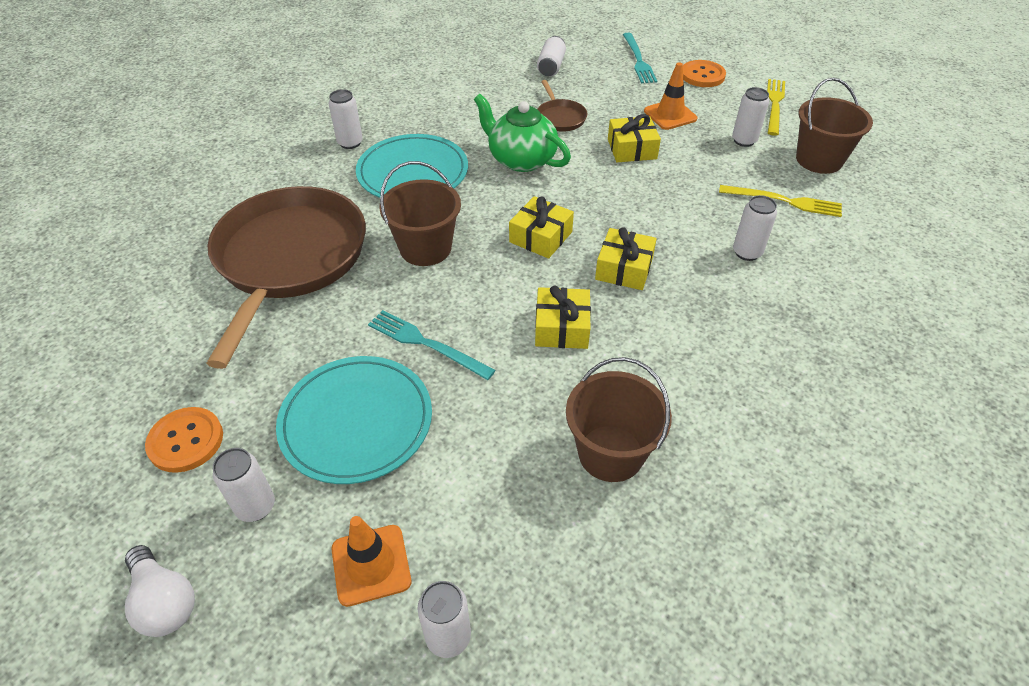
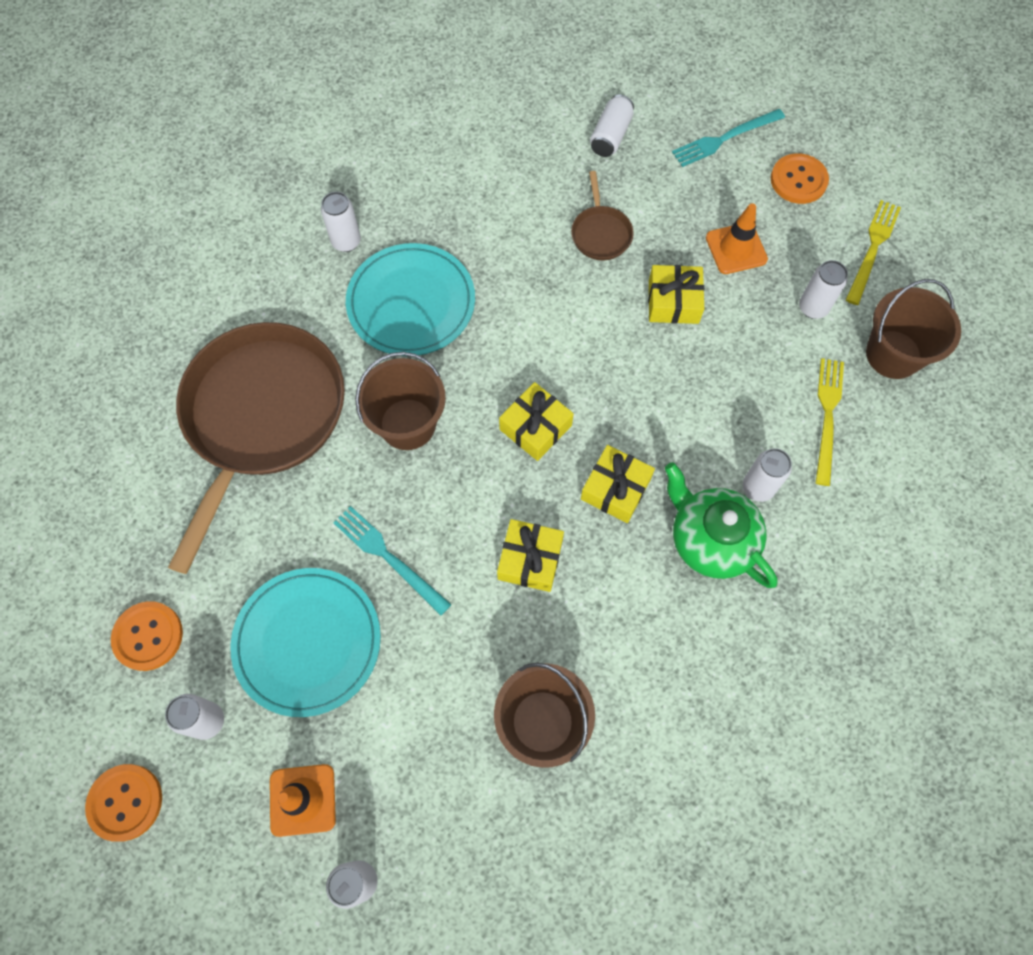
camera: 10 degrees right, 20 degrees up
white light bulb [125,545,195,637] -> orange button [85,764,162,842]
green teapot [474,94,571,172] -> green teapot moved to [665,462,778,588]
turquoise fork [623,33,657,83] -> turquoise fork turned 60 degrees clockwise [672,109,785,167]
yellow fork [719,185,842,217] -> yellow fork turned 105 degrees counterclockwise [816,358,844,486]

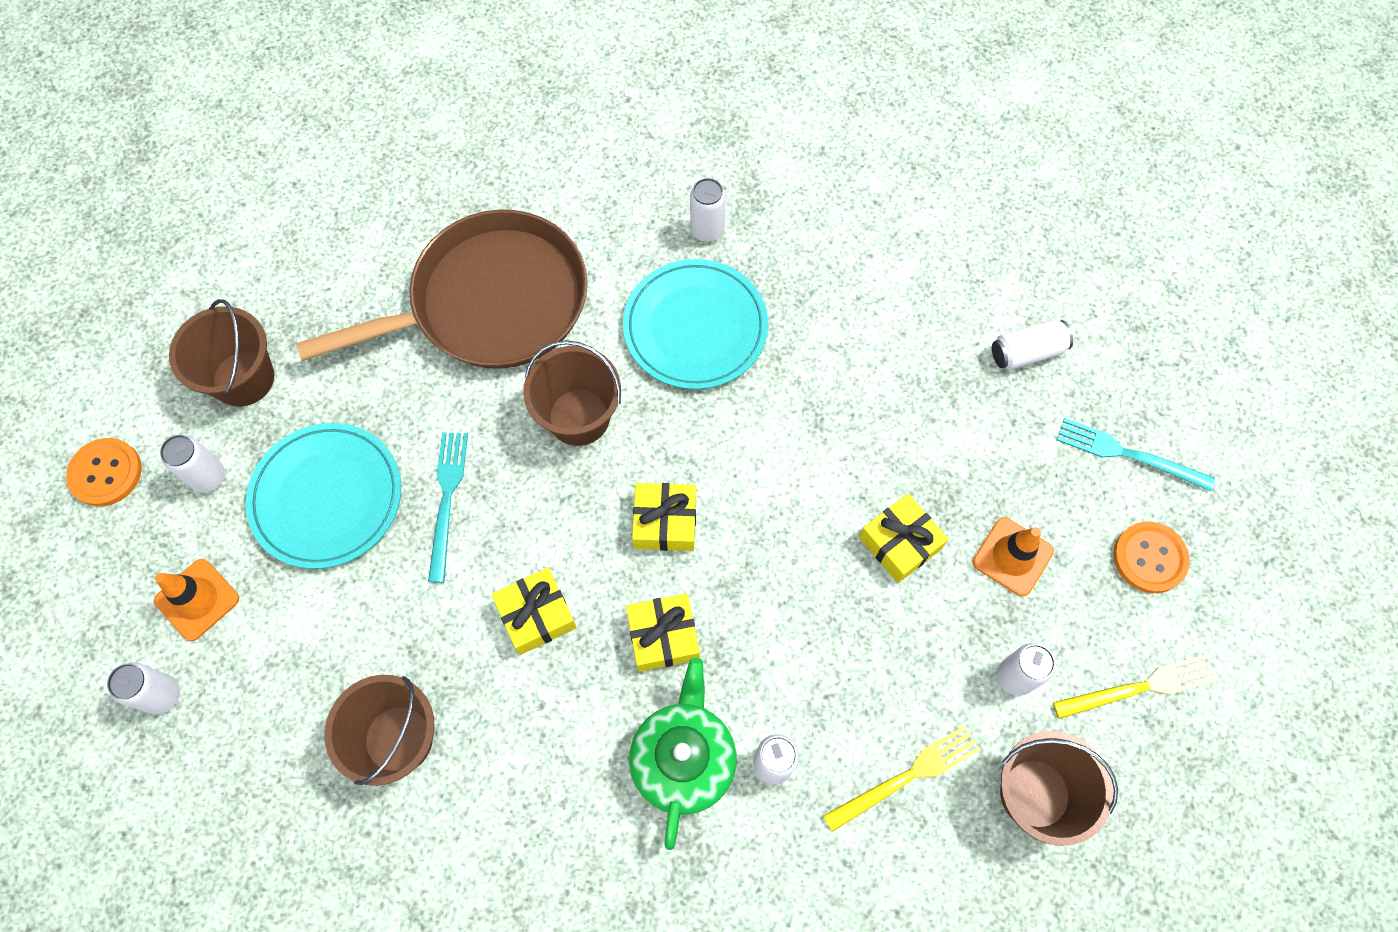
camera: 50 degrees right, 0 degrees up
orange button [111,601,183,671] -> brown bucket [169,299,274,407]
brown pan [571,171,634,260] -> none

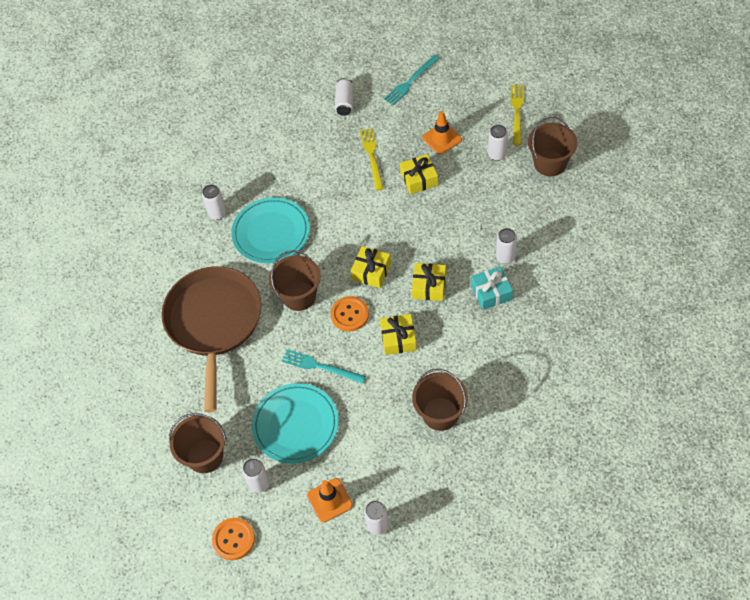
camera: 65 degrees left, 10 degrees down
green teapot [629,658,737,850] -> turquoise gift [471,266,513,310]
yellow fork [823,725,980,832] -> yellow fork moved to [360,128,384,191]
orange button [1113,522,1190,593] -> orange button moved to [331,296,369,332]

